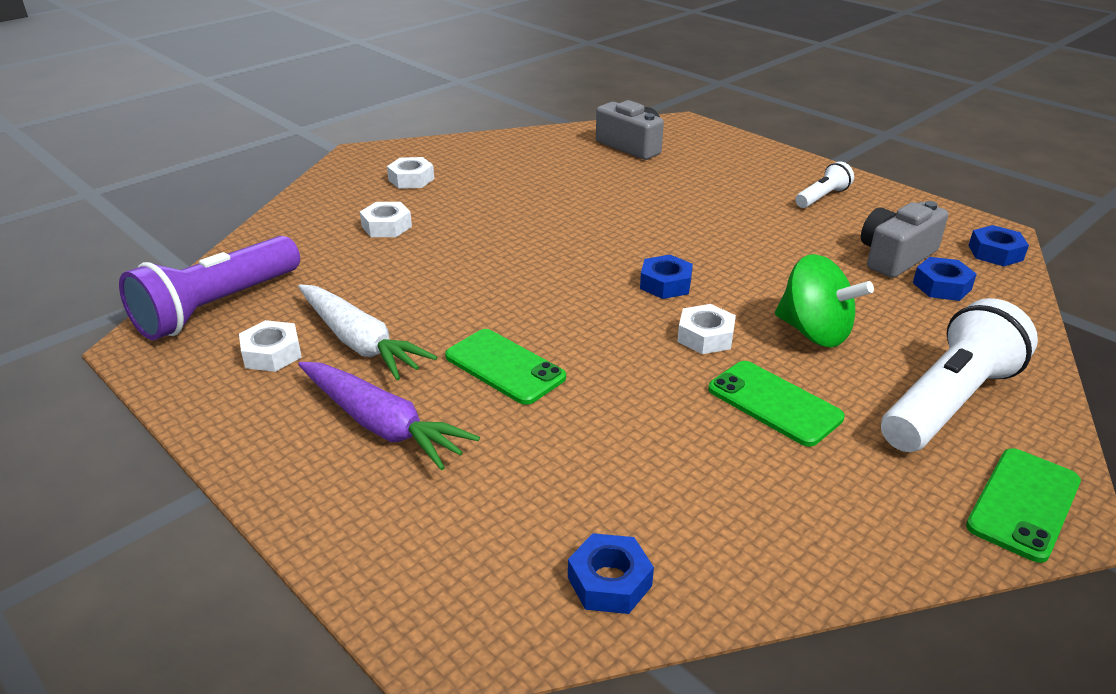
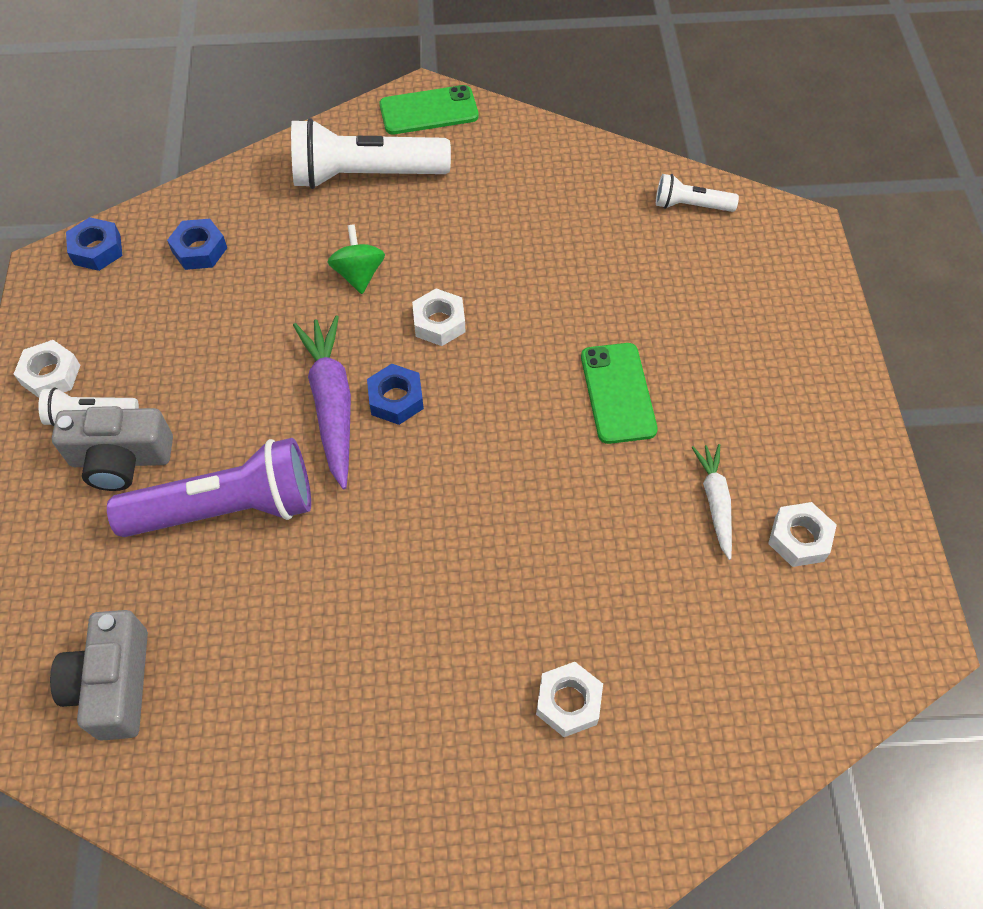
camera: 140 degrees left, 25 degrees up
purple flashlight [119,236,300,340] -> purple flashlight moved to [107,438,311,537]
white carrot [298,284,437,380] -> white carrot [691,444,732,560], size x0.60
purple carrot [298,362,480,470] -> purple carrot moved to [293,316,351,489]
white nut [387,157,434,189] -> white nut moved to [14,340,81,398]
blue nut [568,533,654,614] -> white flashlight [656,174,739,212]
green phone [708,361,845,447] -> none
green spinning top [775,254,874,347] -> green spinning top [328,224,385,294], size x0.66
grey camera [861,201,948,278] -> grey camera moved to [52,406,173,491]

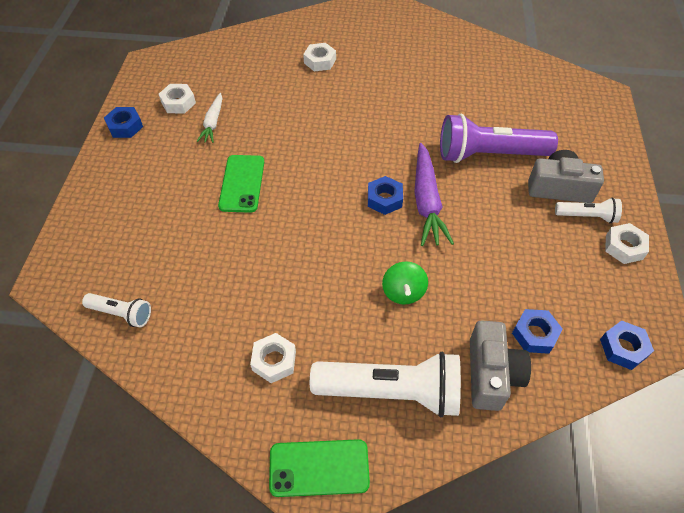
camera: 170 degrees left, 5 degrees down
grey camera [50,610,148,741] -> grey camera moved to [470,320,531,411]
white nut [412,288,465,346] -> white nut moved to [250,333,296,383]
none -> blue nut [104,107,143,138]

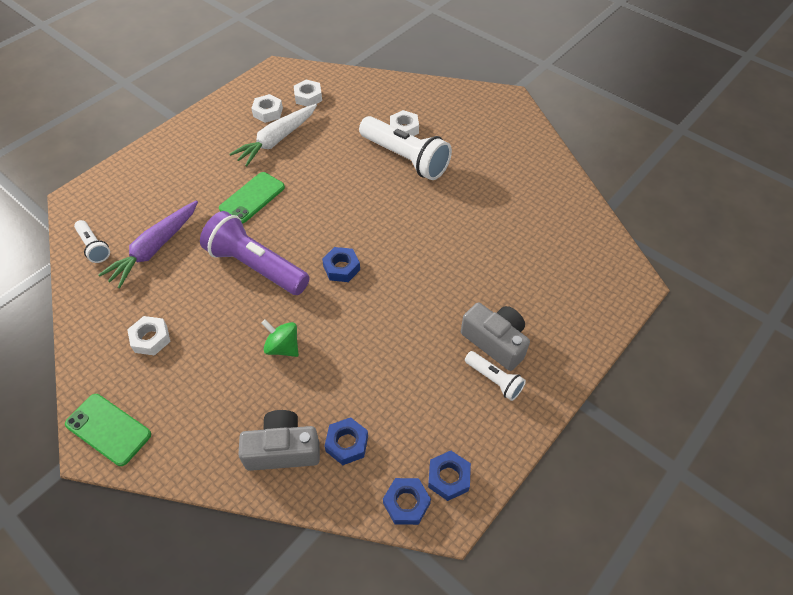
camera: 35 degrees right, 0 degrees up
blue nut [104,107,143,138] -> blue nut moved to [428,451,471,501]
white carrot [197,93,222,143] -> white carrot [229,104,317,167], size x1.67
white flashlight [310,352,461,417] -> white flashlight moved to [359,116,452,180]
green spinning top [382,262,428,305] -> green spinning top turned 90 degrees clockwise [261,320,299,357]
purple carrot [414,143,454,246] -> purple carrot moved to [98,201,198,288]
purple flashlight [440,114,558,163] -> purple flashlight moved to [200,211,310,295]
grey camera [470,320,531,411] -> grey camera turned 135 degrees counterclockwise [238,410,320,471]
white nut [605,223,649,264] -> white nut moved to [294,80,322,106]

